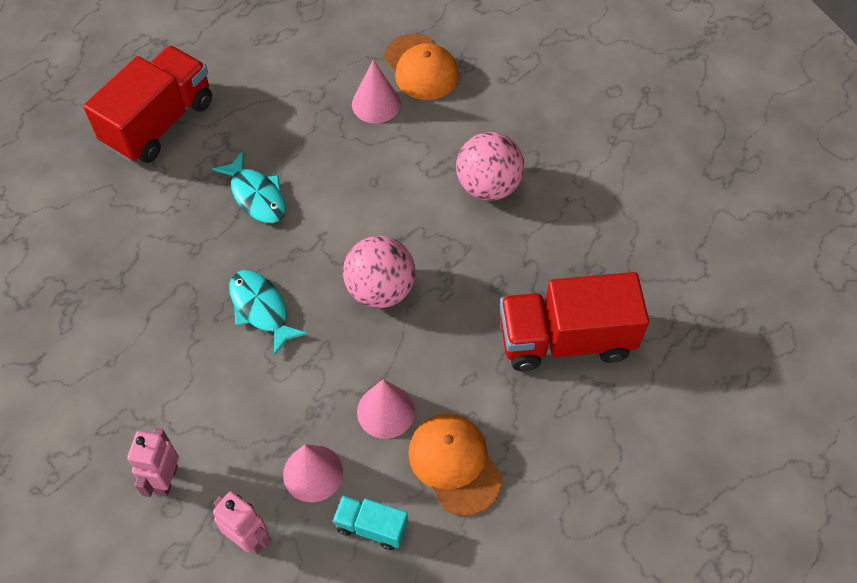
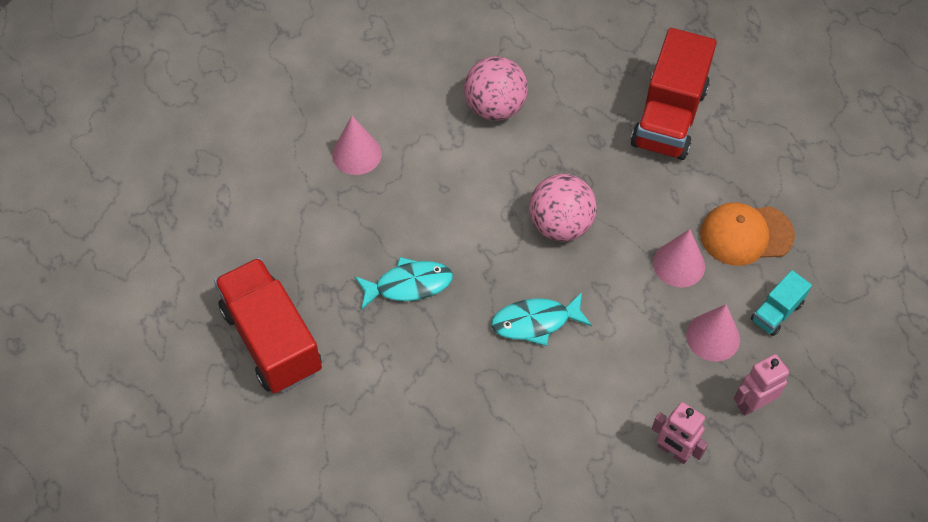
camera: 65 degrees left, 0 degrees up
orange cap [384,34,459,100] -> none

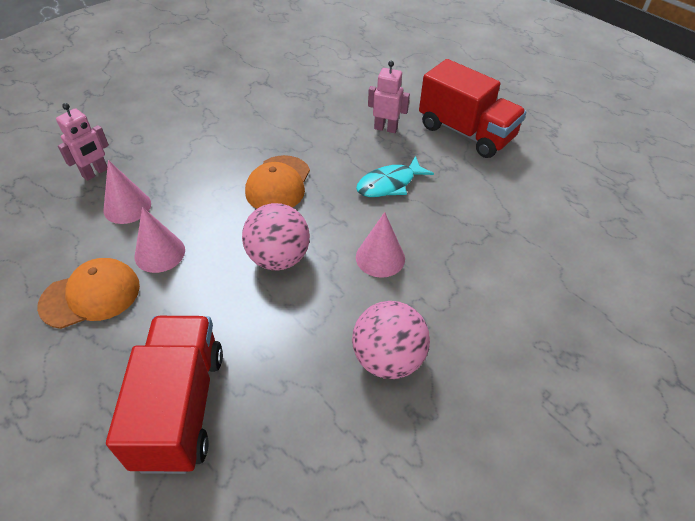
camera: 160 degrees right, 10 degrees down
pink cone [332,116,382,175] -> pink cone moved to [356,212,405,278]
turquoise fish [491,292,592,346] -> orange cap [245,155,310,209]
pink robot [652,402,708,464] -> pink robot moved to [368,61,410,133]
turquoise truck [751,270,812,336] -> none

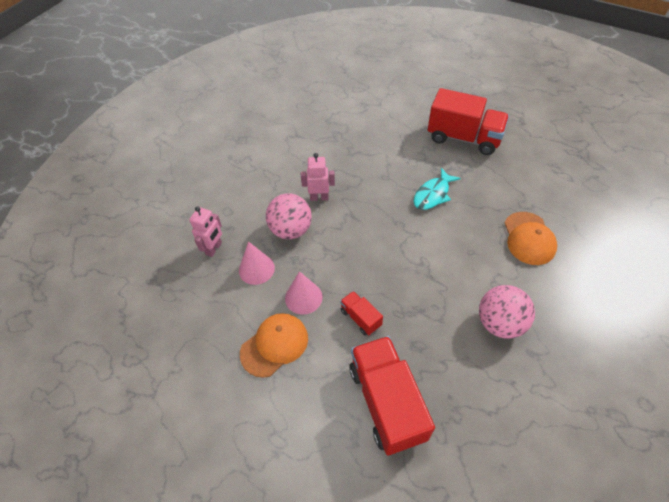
camera: 15 degrees left, 5 degrees up
pink ball [242,203,310,270] -> pink ball moved to [266,194,312,239]
orange cap [245,155,310,209] -> orange cap moved to [505,212,557,265]
pink cone [356,212,405,278] -> none
pink robot [368,61,410,133] -> pink robot moved to [301,153,335,201]
none -> red truck [340,291,383,335]

